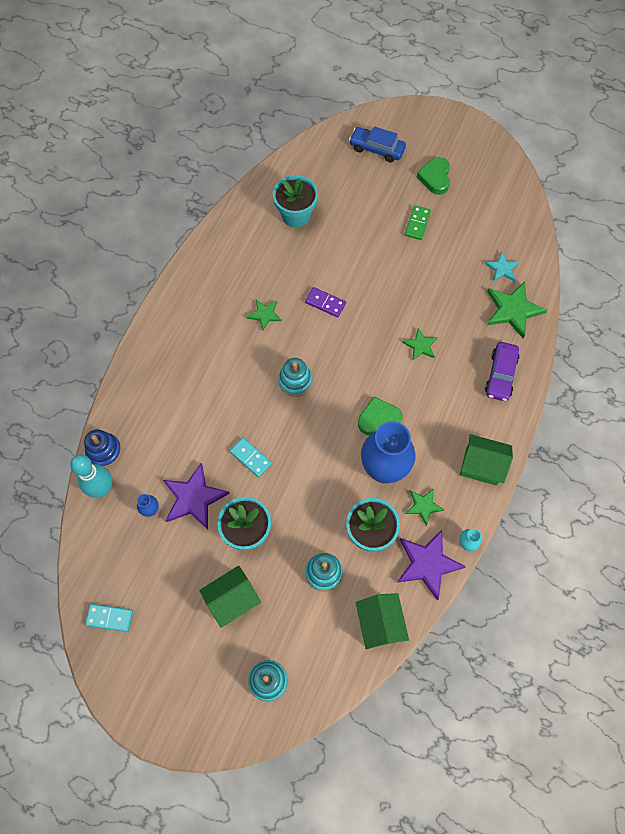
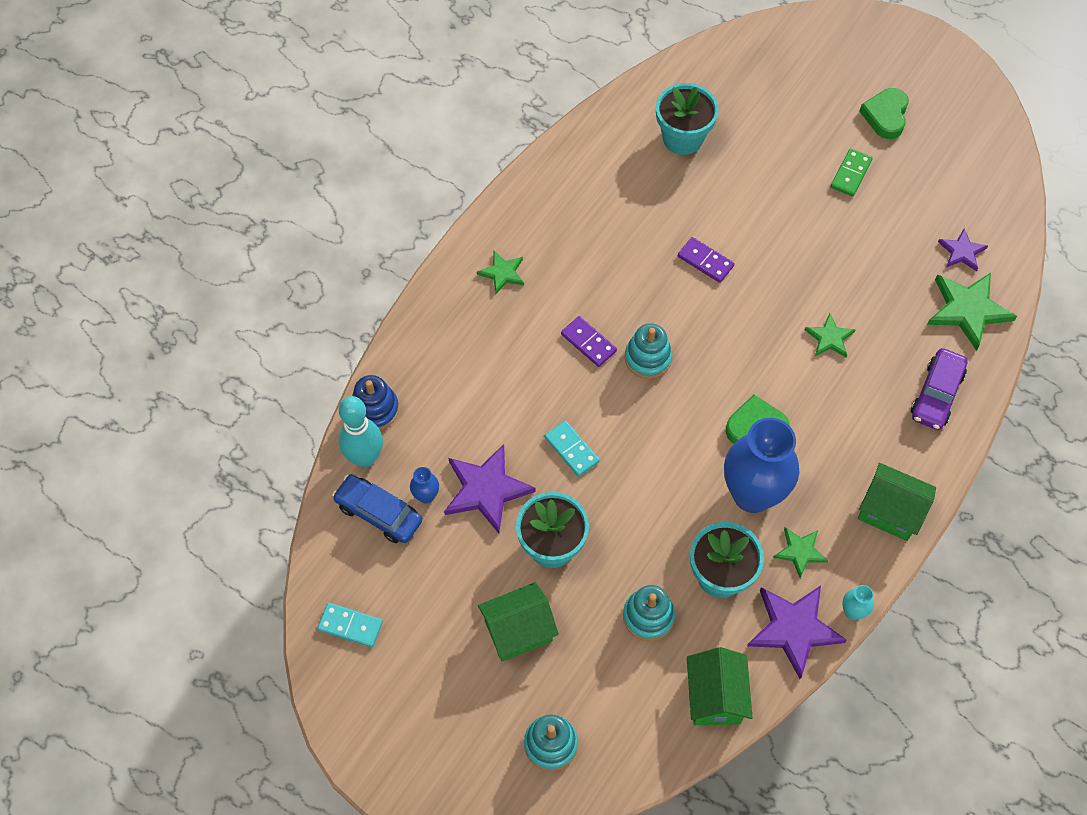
camera: 10 degrees right, 5 degrees down
green star [247,300,282,330] -> green star moved to [477,251,524,294]
blue car [349,126,406,163] -> blue car moved to [332,474,422,543]
turquoise star [485,251,520,282] -> purple star [938,228,988,271]
none -> purple domino [561,316,617,367]

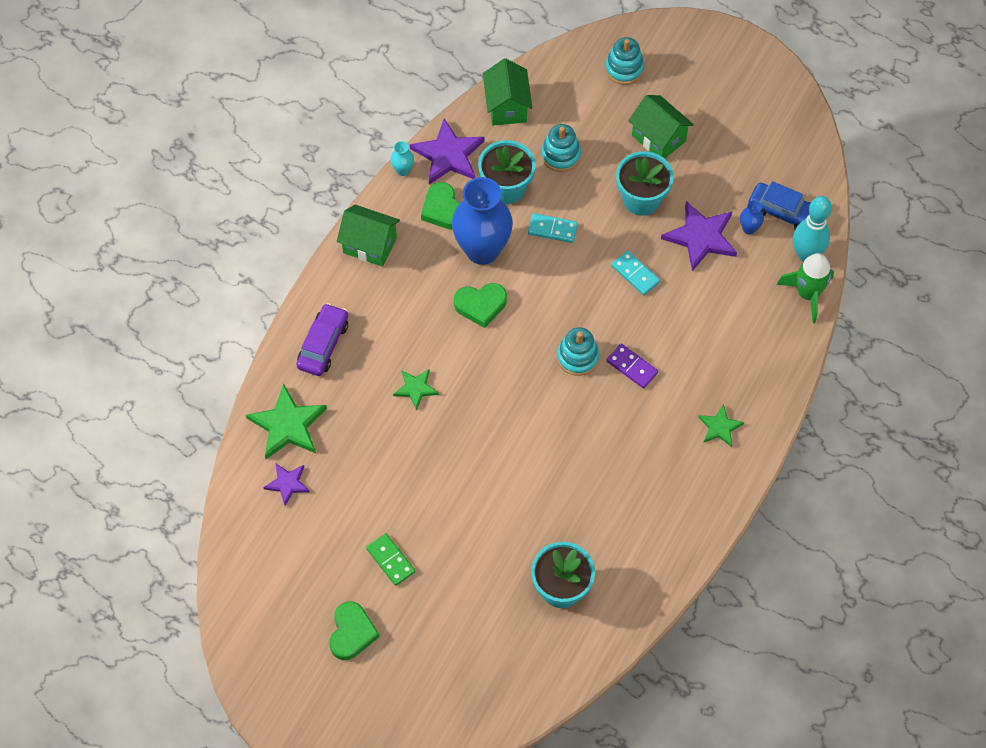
camera: 175 degrees right, 0 degrees up
turquoise domino [317,603,383,647] -> turquoise domino moved to [528,213,578,243]
blue stacking toy [352,375,399,430] -> green rocket [777,253,834,323]
green house [478,582,559,662] -> green house turned 75 degrees clockwise [628,95,694,159]
purple domino [678,237,735,283] -> none
green star [773,527,829,578] -> green heart [421,182,460,230]
green domino [830,148,873,197] -> green domino turned 60 degrees counterclockwise [366,533,415,586]

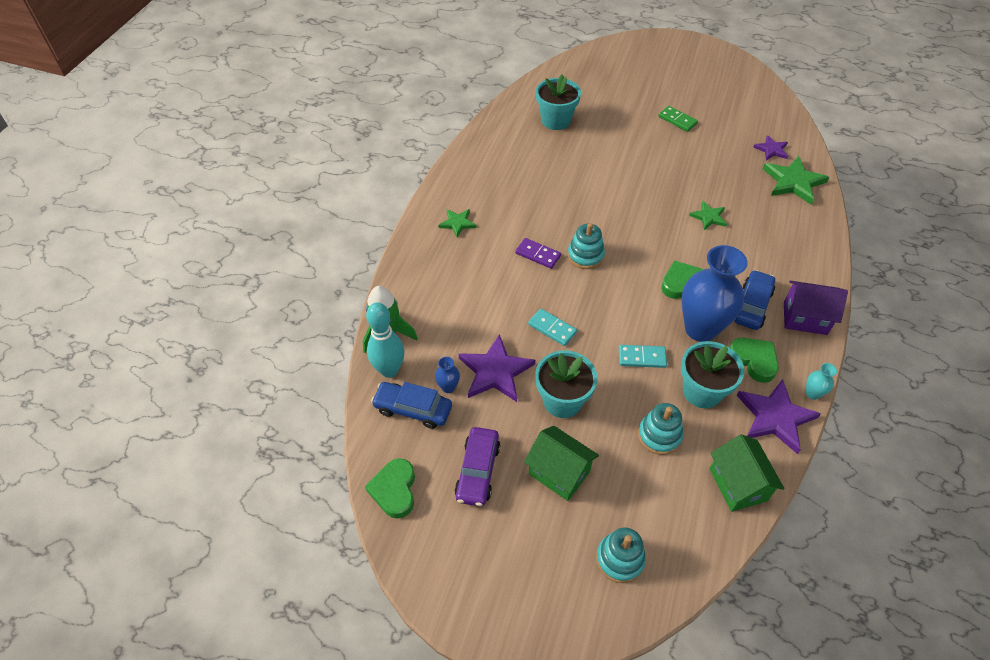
camera: 170 degrees right, 10 degrees down
purple car [297,303,348,376] -> purple car moved to [455,427,500,506]
green heart [329,601,380,660] -> green heart moved to [365,458,415,519]
green house [337,204,400,267] -> purple house [784,281,848,335]
none -> blue car [734,270,775,330]

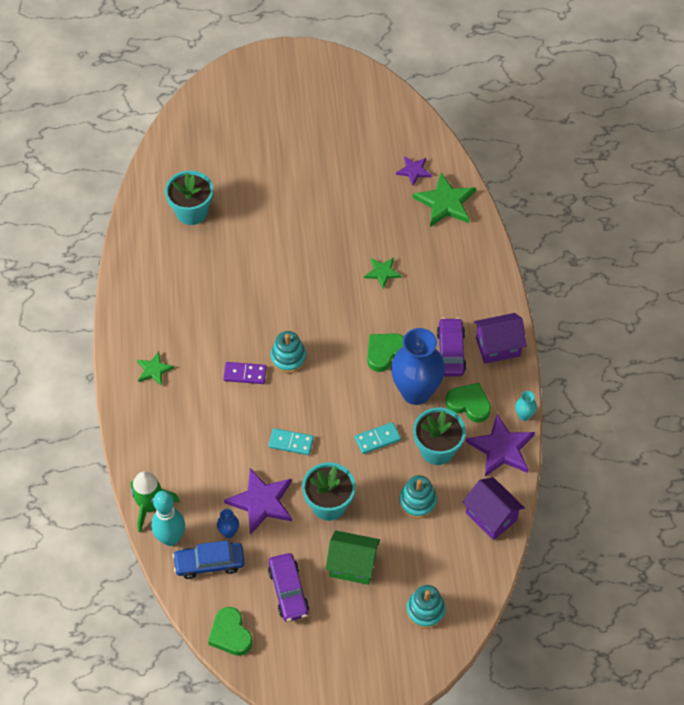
camera: 25 degrees left, 5 degrees up
green domino [658,106,698,132] -> none
green house [710,434,785,512] -> purple house [462,477,525,540]
blue car [734,270,775,330] -> purple car [437,318,466,376]

